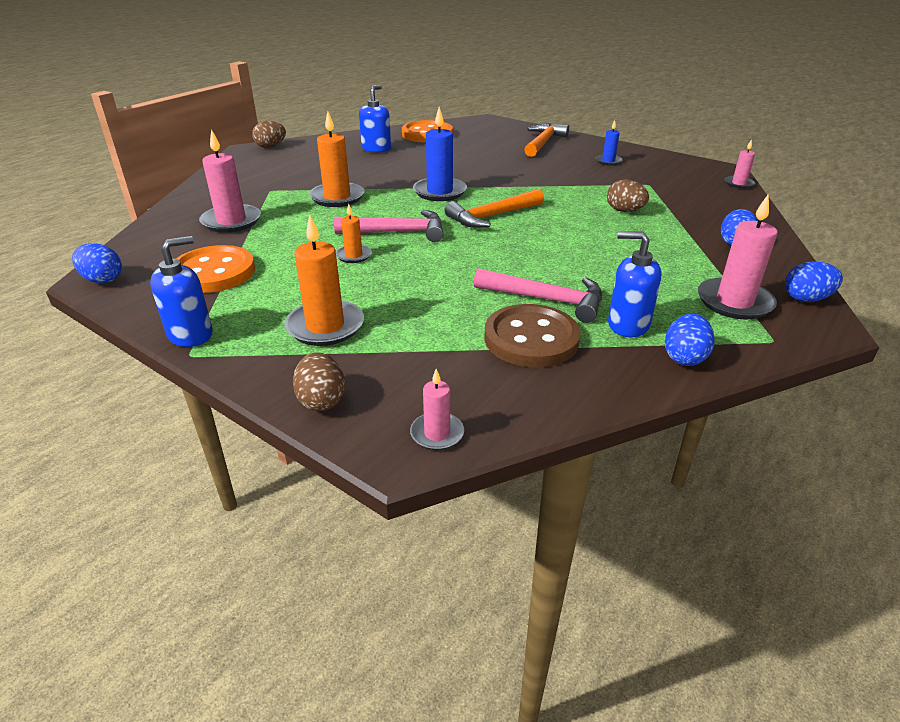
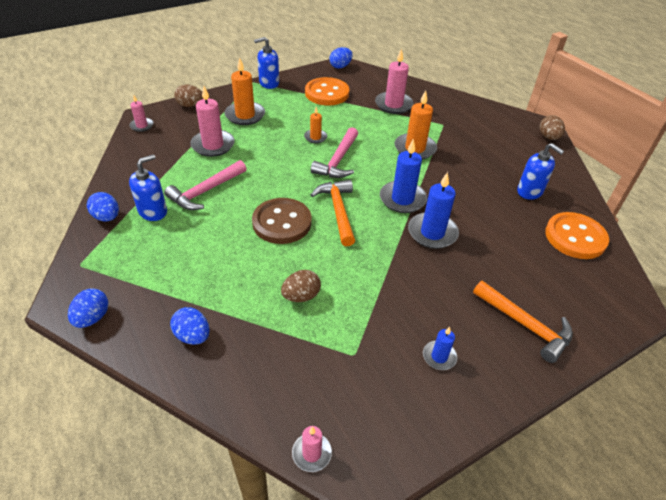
camera: 110 degrees right, 10 degrees up
blue soap dispenser [150,236,213,347] -> blue soap dispenser turned 90 degrees clockwise [254,37,279,89]
brown button [484,304,581,367] -> brown button moved to [252,198,312,244]
pink candle [698,195,778,319] -> pink candle moved to [190,86,235,157]
none -> blue candle [408,172,459,249]

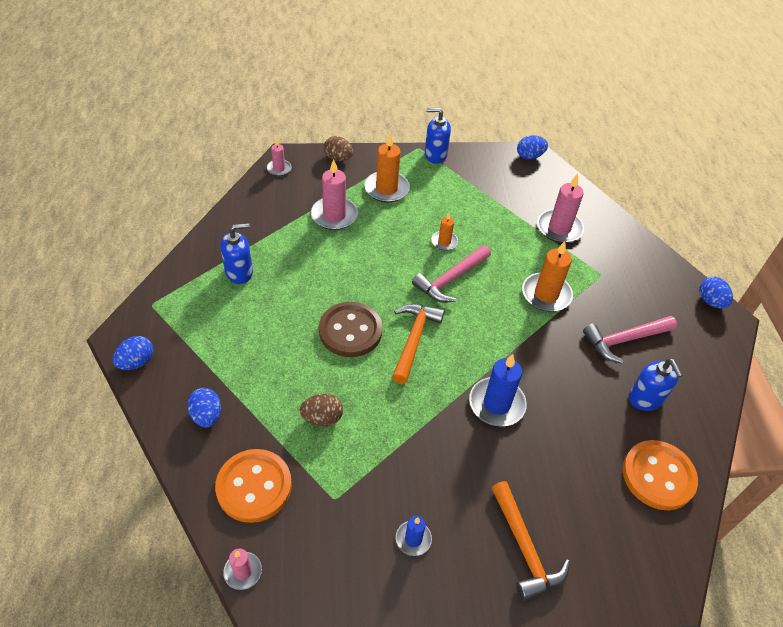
camera: 25 degrees right, 5 degrees up
blue egg [87,192,119,222] -> blue egg moved to [699,277,733,309]
pink hammer [164,160,246,210] -> pink hammer moved to [583,316,677,364]
orange button [305,77,349,106] -> orange button moved to [215,449,292,523]
blue candle [380,139,427,213] -> none
brown egg [540,115,565,140] -> none

